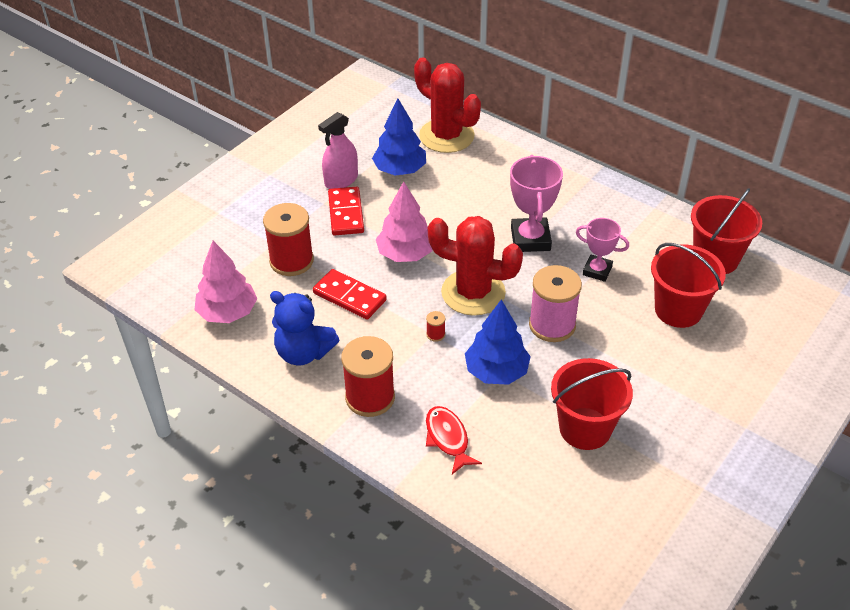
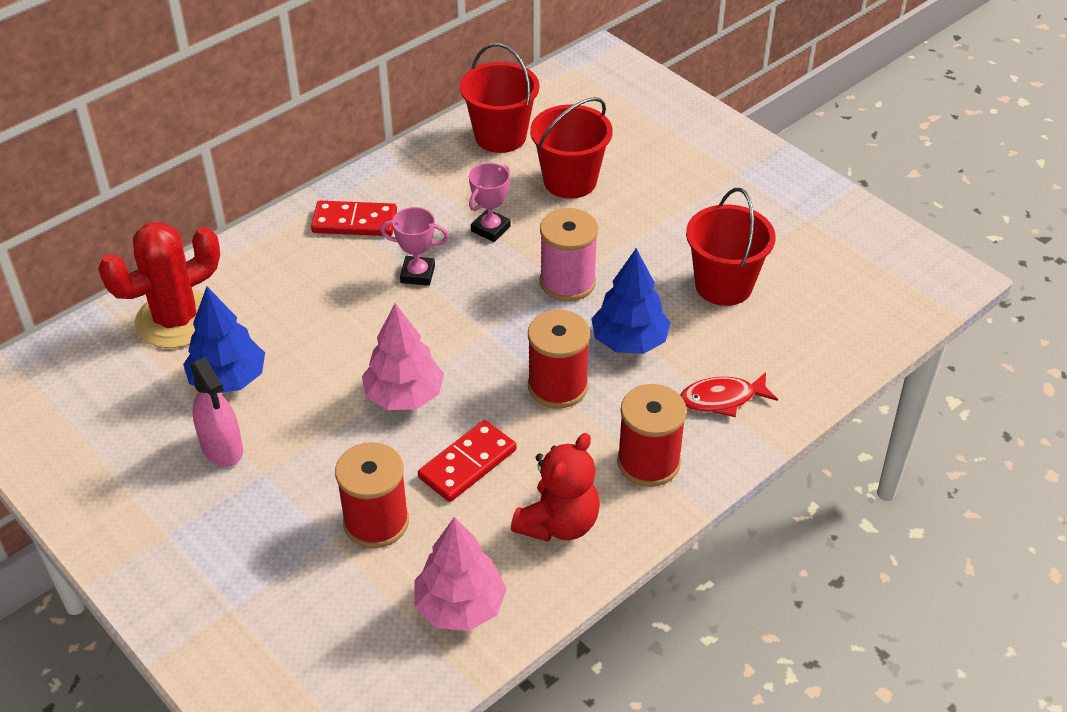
camera: 80 degrees left, 0 degrees up
blue teddy bear [270,291,339,366] -> red teddy bear [511,433,600,542]
red domino [328,187,364,236] -> red domino moved to [311,201,397,236]
red spool [426,311,445,342] -> red spool [528,310,590,408], size x2.50
red cactus [428,216,523,316] -> none
pink trophy [510,155,563,252] -> pink trophy [381,207,449,286], size x0.64

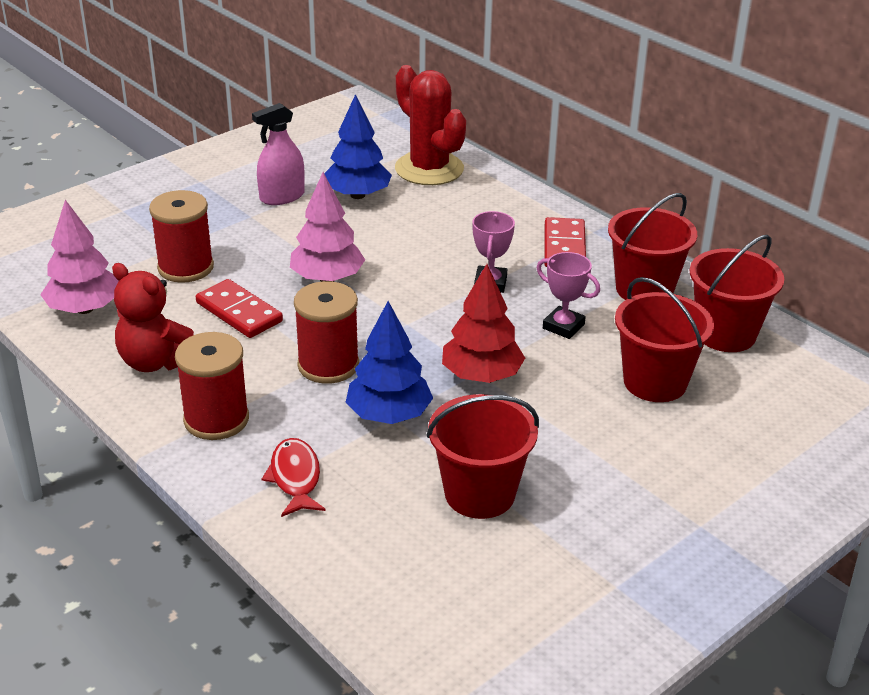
camera: 90 degrees right, 10 degrees down
pink spool [540,208,598,301] -> red tree [442,264,525,383]
none -> red bucket [608,193,697,300]

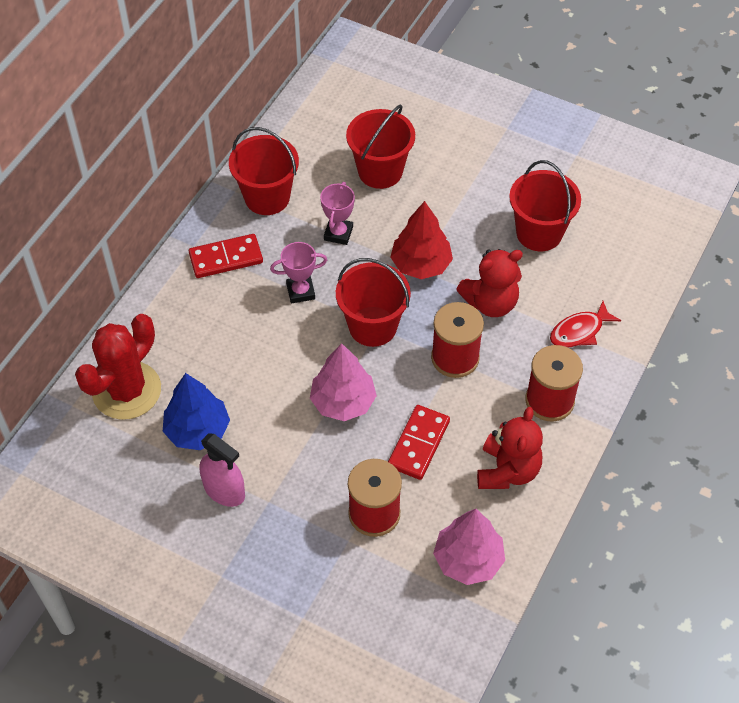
camera: 110 degrees left, 20 degrees up
blue tree [346,301,433,424] -> red teddy bear [456,249,523,317]
red bucket [690,235,784,352] -> red bucket moved to [336,258,411,347]

